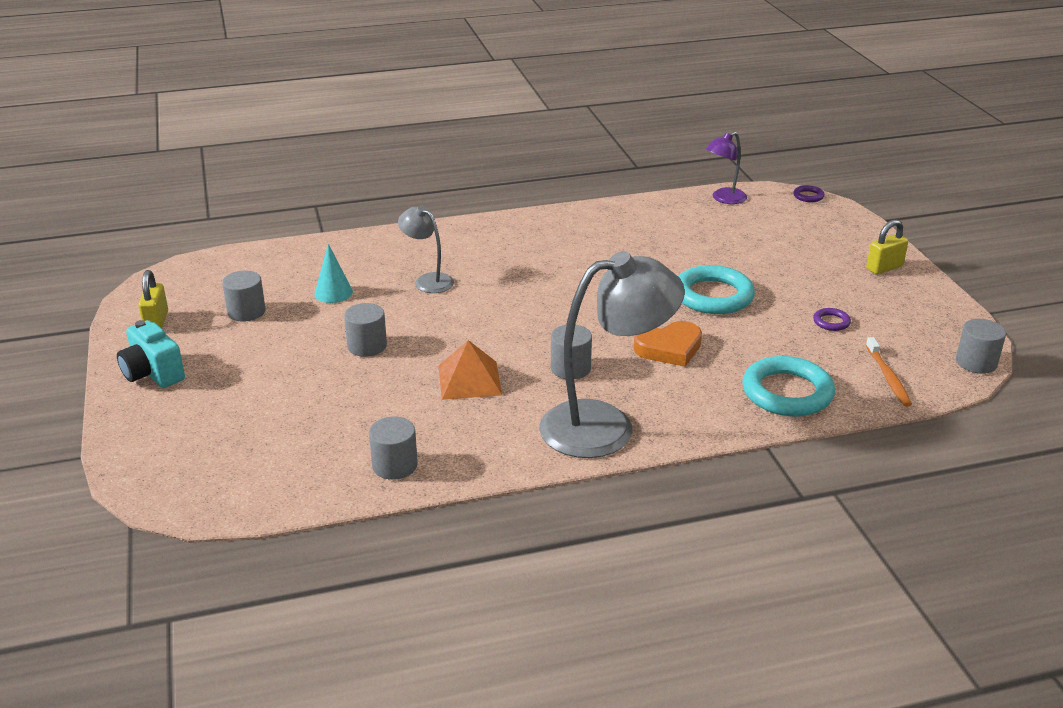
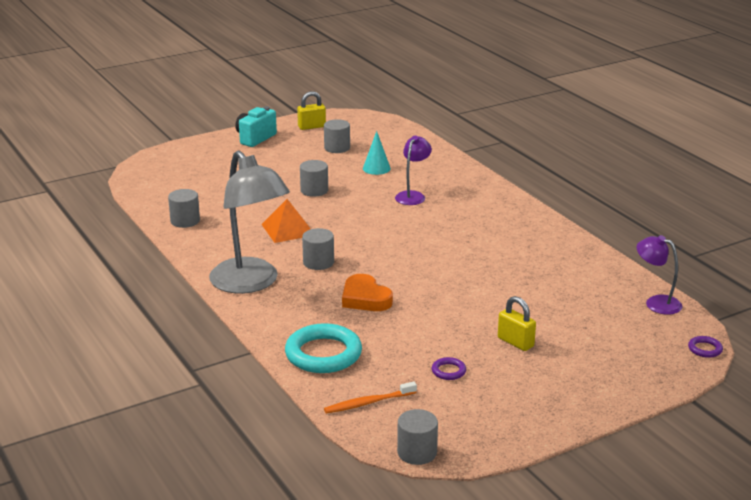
camera: 75 degrees right, 5 degrees down
grey lamp [398,205,454,293] -> purple lamp [395,136,432,205]
turquoise ring [678,265,755,314] -> none
yellow padlock [866,220,908,274] -> yellow padlock moved to [498,296,536,351]

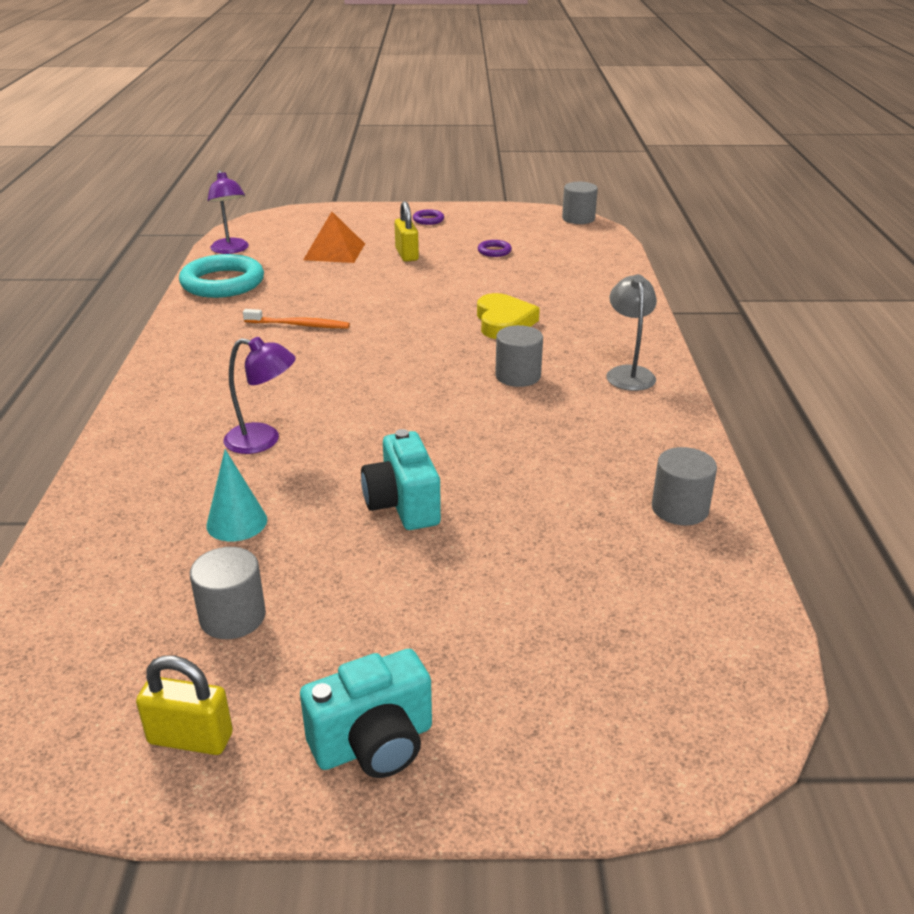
camera: 150 degrees left, 5 degrees up
grey lamp [209,150,290,294] -> grey lamp [606,274,657,391], size x0.50
orange pyramid [262,199,311,243] -> orange pyramid moved to [303,212,365,263]
turquoise ring [285,323,362,373] -> turquoise ring moved to [179,254,264,298]
grey cylinder [300,160,328,197] -> turquoise camera [361,429,441,530]
orange toothbrush [324,381,417,414] -> orange toothbrush moved to [243,309,350,329]
orange heart [342,274,393,311] -> yellow heart [477,293,540,339]
purple lamp [395,136,432,205] -> purple lamp turned 135 degrees counterclockwise [223,337,296,454]
purple ring [688,336,723,358] -> purple ring moved to [413,209,444,225]

